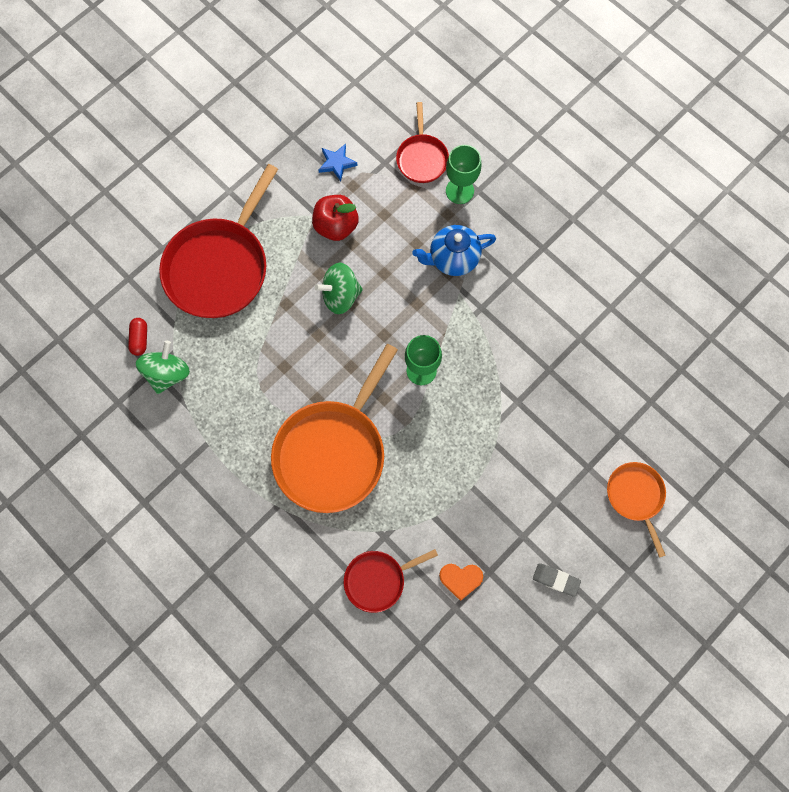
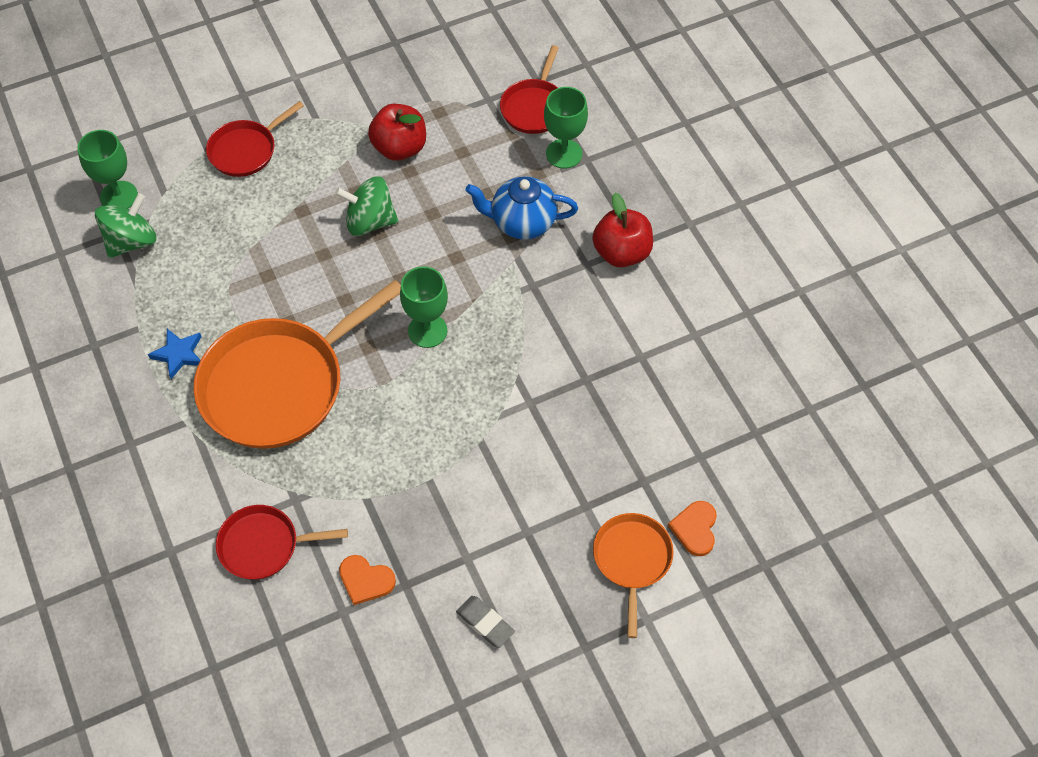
camera: 20 degrees right, 15 degrees down
red capsule [128,318,147,356] -> green goblet [77,130,138,208]
red pan [159,164,278,318] -> red pan [206,101,304,177], size x0.52
blue star [318,144,358,181] -> blue star moved to [148,329,201,379]
none -> red apple [593,193,653,268]
none -> orange heart [668,501,717,556]

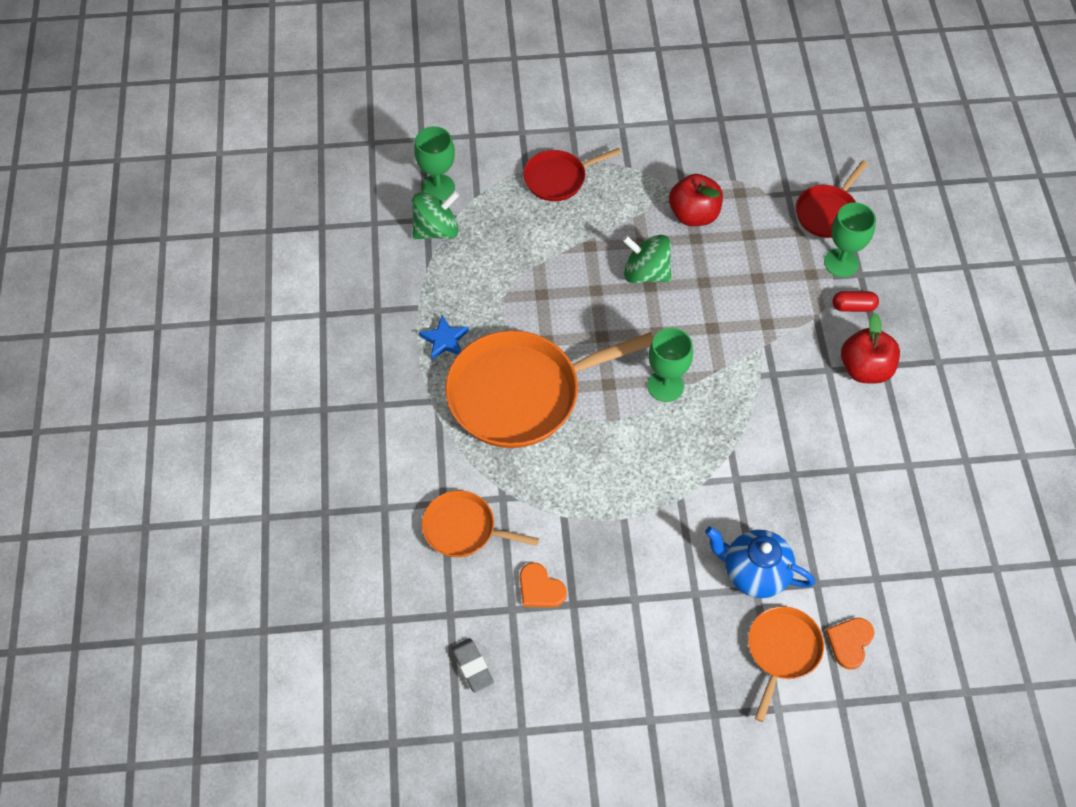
camera: 20 degrees right, 0 degrees up
red pan [216,505,348,580] -> orange pan [422,491,539,557]
grey eraser [456,596,515,648] -> grey eraser moved to [451,638,494,693]
blue teapot [465,176,578,240] -> blue teapot moved to [705,526,815,598]
none -> red capsule [833,291,879,312]

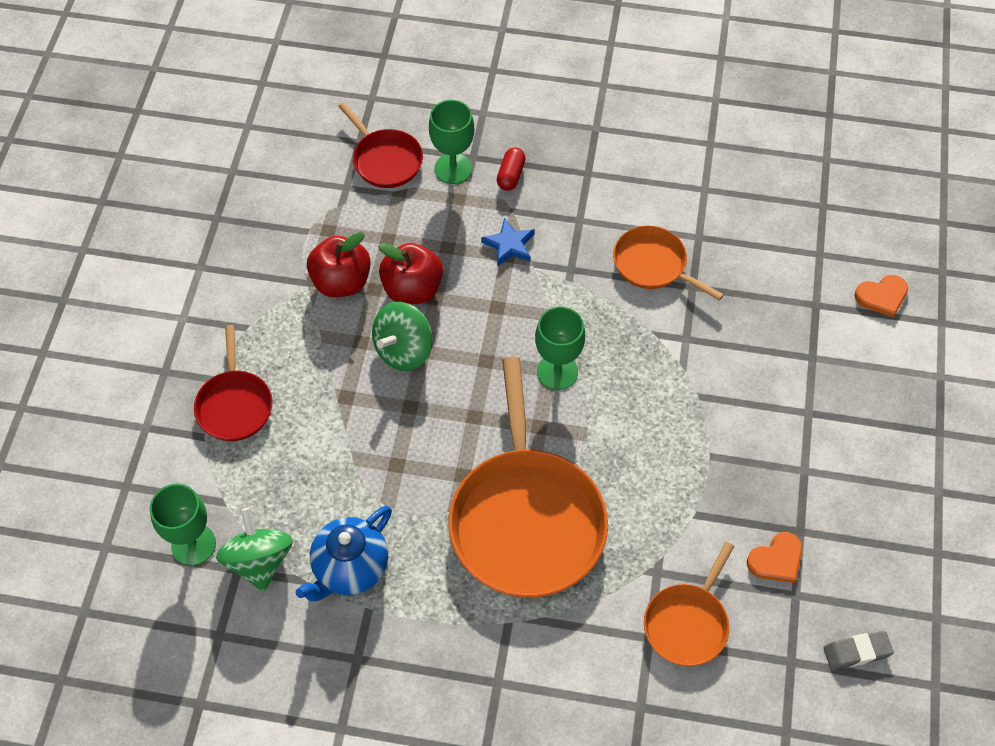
camera: 75 degrees left, 0 degrees up
blue star [419,315,469,359] -> blue star moved to [481,218,535,267]
blue teapot [705,526,815,598] -> blue teapot moved to [296,506,392,601]
orange pan [748,606,824,722] -> orange pan moved to [613,226,724,301]
orange heart [826,618,875,670] -> orange heart turned 60 degrees counterclockwise [855,275,908,318]
red apple [841,313,900,383] -> red apple moved to [378,243,443,304]

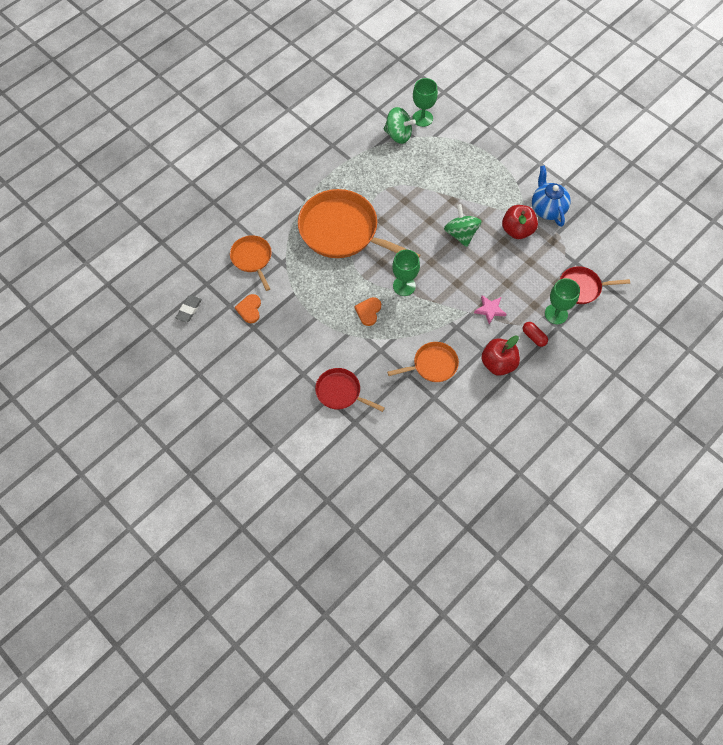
camera: 125 degrees right, 5 degrees up
red pan [194,325,273,441] -> red pan moved to [315,368,385,412]
blue teapot [296,506,392,601] -> blue teapot moved to [532,165,571,227]
red apple [378,243,443,304] -> red apple moved to [481,335,520,376]
blue star [481,218,535,267] -> pink star [474,295,507,325]
orange heart [855,275,908,318] -> orange heart moved to [355,297,381,326]

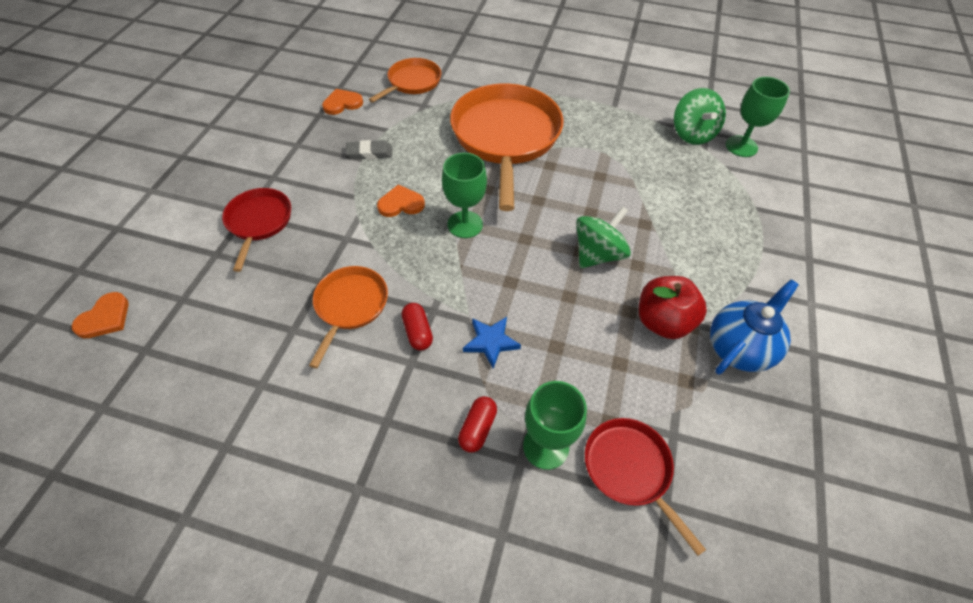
camera: 60 degrees right, 10 degrees down
grey eraser [176,295,202,322] -> grey eraser moved to [346,140,392,159]
orange pan [387,342,459,382] -> orange pan turned 120 degrees counterclockwise [309,266,388,368]
pink star [474,295,507,325] -> blue star [463,317,521,369]
red apple [481,335,520,376] -> none
none -> orange heart [72,292,129,338]
none -> red capsule [402,303,433,351]

